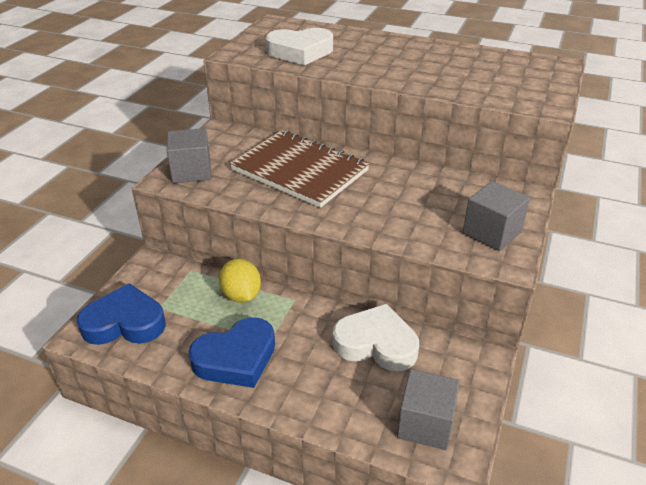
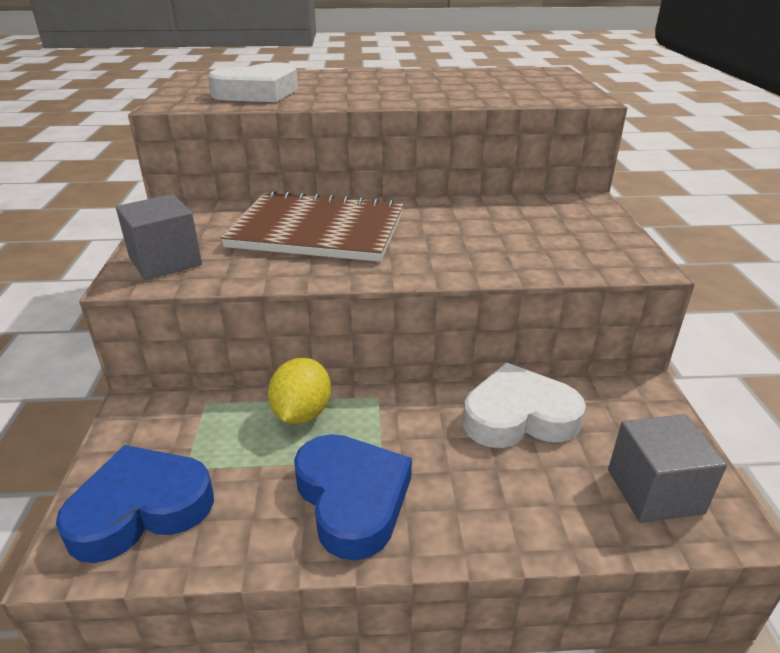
camera: 25 degrees left, 5 degrees down
blue heart [189,317,275,388] -> blue heart turned 60 degrees counterclockwise [294,434,412,560]
yellow lemon [219,259,261,303] -> yellow lemon turned 60 degrees clockwise [268,358,331,424]
grey cube [463,181,530,251] -> none

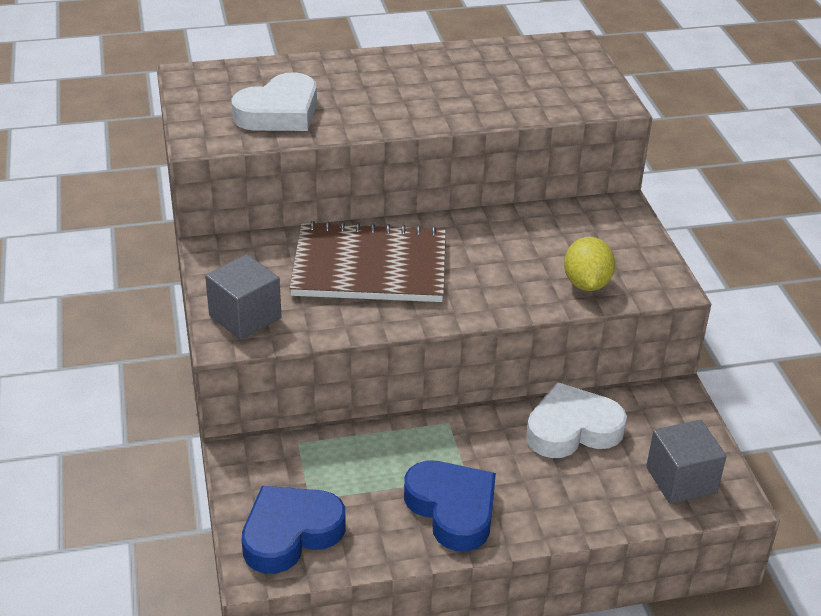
camera: 10 degrees left, 5 degrees up
yellow lemon [268,358,331,424] -> yellow lemon moved to [564,237,615,291]

